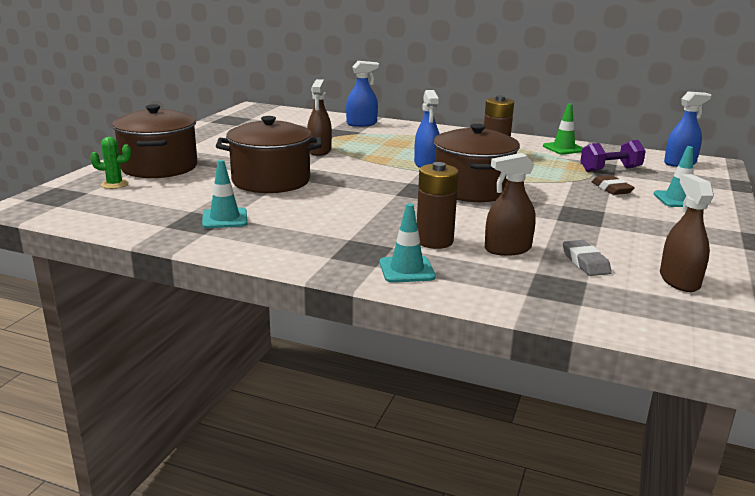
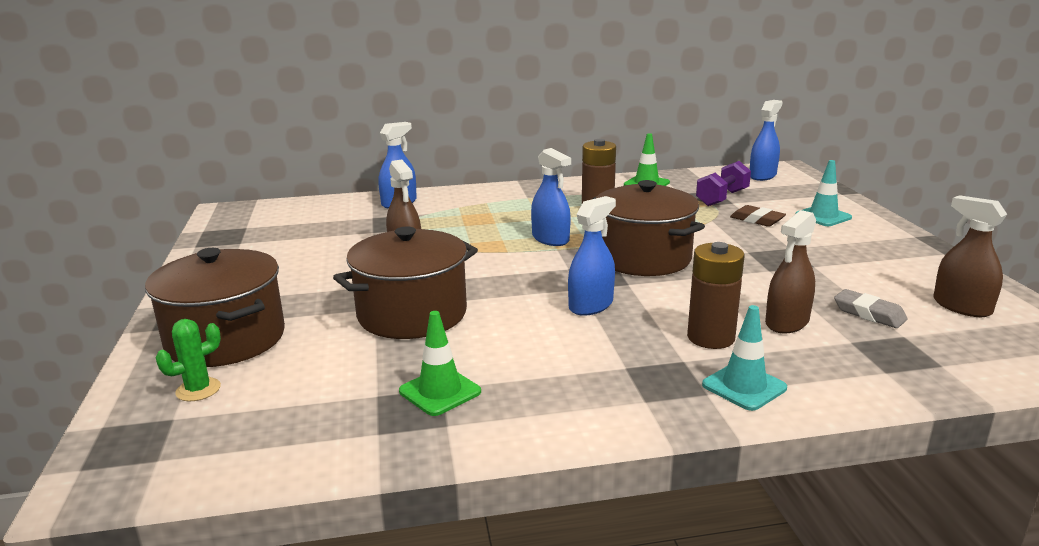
camera: 30 degrees left, 0 degrees up
turquoise traffic cone [202,160,248,228] -> green traffic cone [399,311,481,416]
none -> blue spray bottle [568,196,616,316]

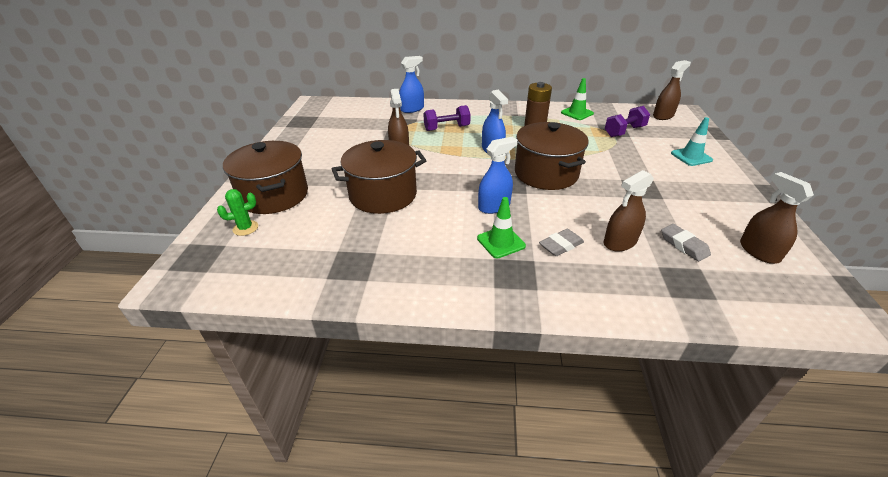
camera: 15 degrees right, 15 degrees up
green traffic cone [399,311,481,416] -> green traffic cone moved to [477,197,526,258]
brown battery [687,242,744,349] -> grey eraser [539,229,584,256]
turquoise traffic cone [702,305,787,411] -> none
brown eraser [730,205,786,227] -> none
blue spray bottle [750,100,782,181] -> brown spray bottle [653,60,691,120]
none -> purple dumbbell [423,105,471,131]

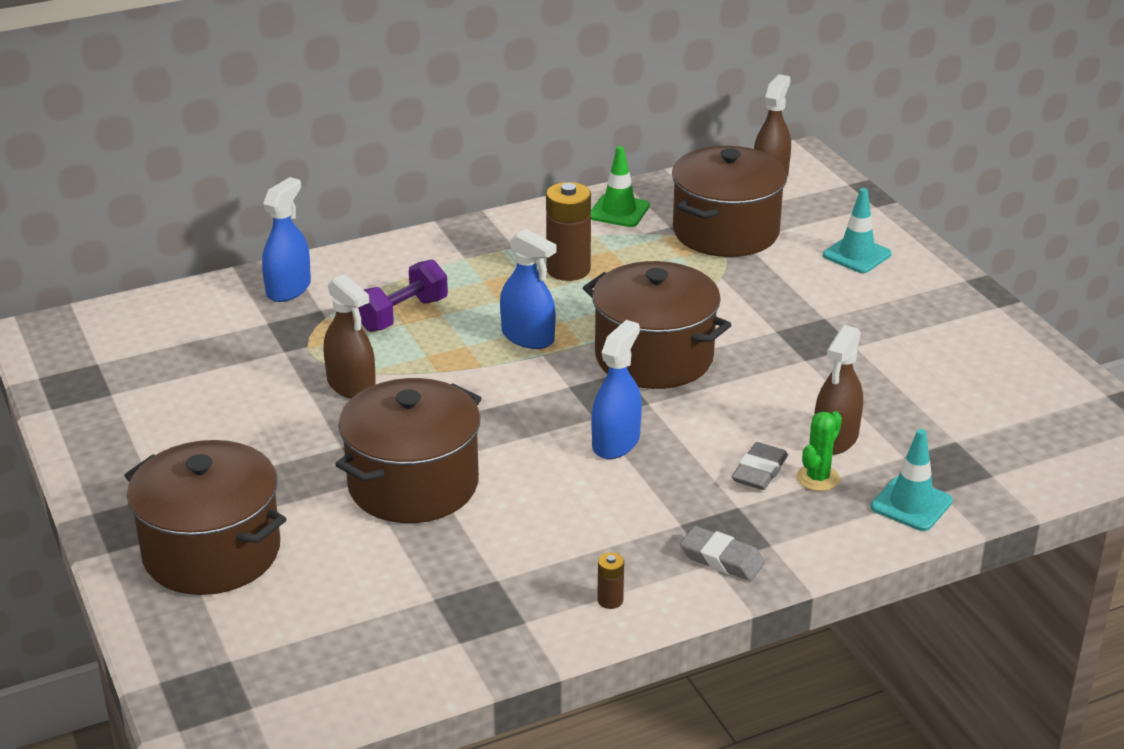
camera: 30 degrees left, 5 degrees down
green cactus [217,189,258,236] -> green cactus moved to [797,411,842,491]
green traffic cone [477,197,526,258] -> none
purple dumbbell [605,106,650,137] -> brown pot [672,146,787,257]
grey eraser [661,224,711,262] -> grey eraser moved to [680,526,765,581]
brown spray bottle [740,172,814,264] -> none
none -> brown battery [597,553,624,609]
none -> turquoise traffic cone [871,429,953,531]

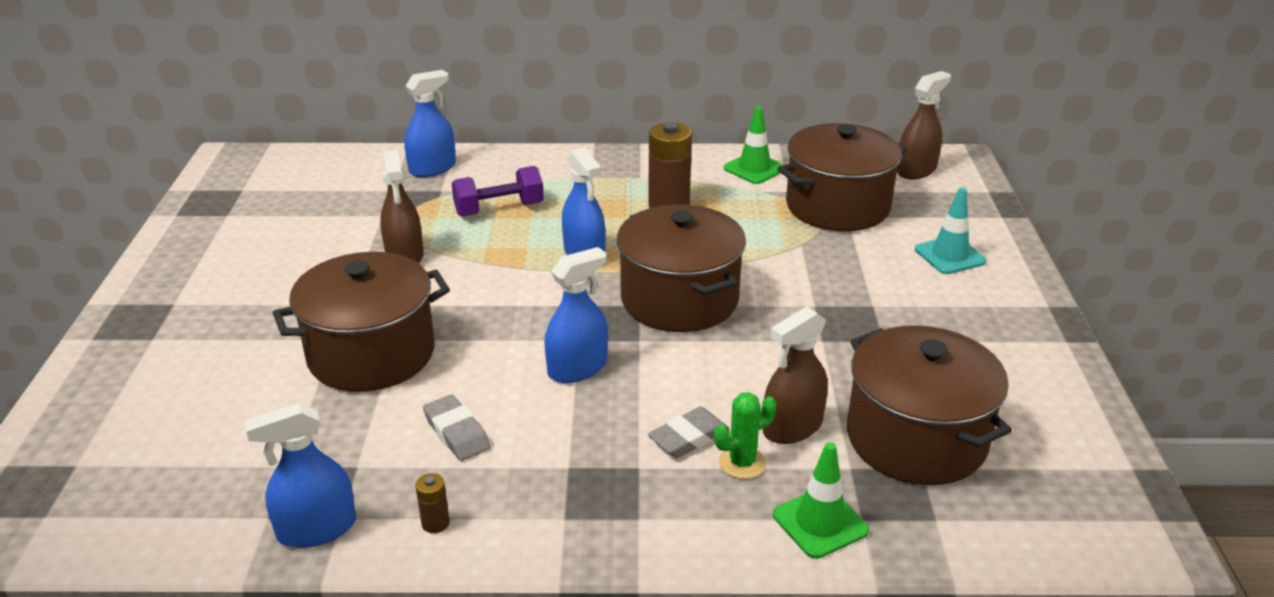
camera: 25 degrees right, 0 degrees up
brown pot [124,440,286,595] -> brown pot moved to [847,325,1012,485]
grey eraser [680,526,765,581] -> grey eraser moved to [423,394,491,461]
turquoise traffic cone [871,429,953,531] -> green traffic cone [773,442,869,559]
none -> blue spray bottle [245,403,356,548]

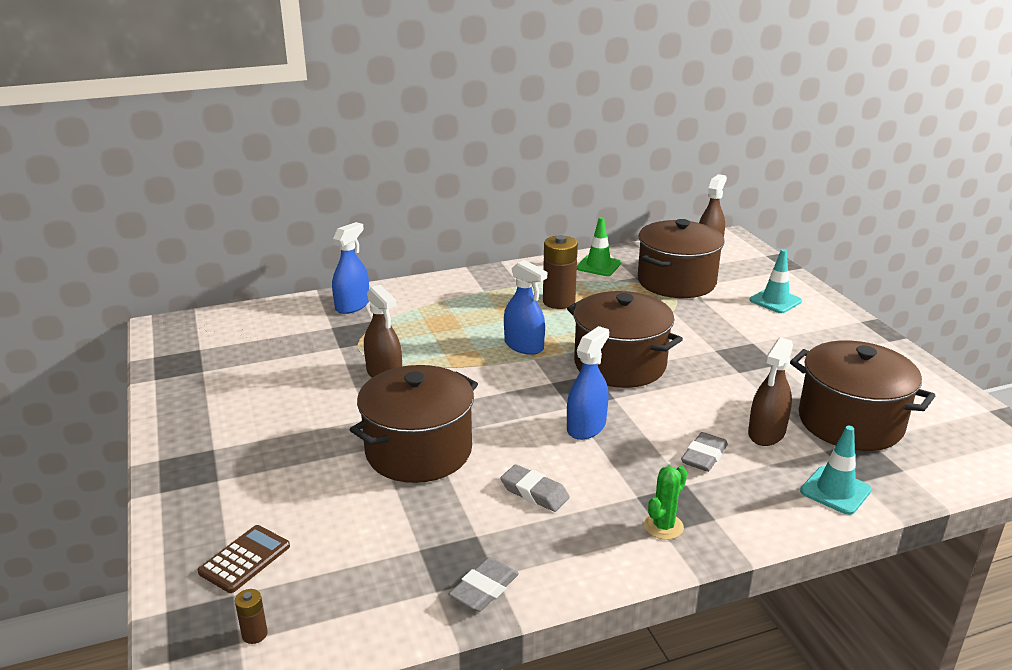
camera: 20 degrees left, 5 degrees down
blue spray bottle [245,403,356,548] -> grey eraser [448,557,519,612]
brown battery [415,473,450,533] -> brown battery moved to [235,589,268,644]
purple dumbbell [451,166,544,217] -> none
green cactus [714,392,777,479] -> green cactus moved to [644,466,687,540]
green traffic cone [773,442,869,559] -> turquoise traffic cone [800,426,872,515]
none -> brown calculator [198,525,290,593]

